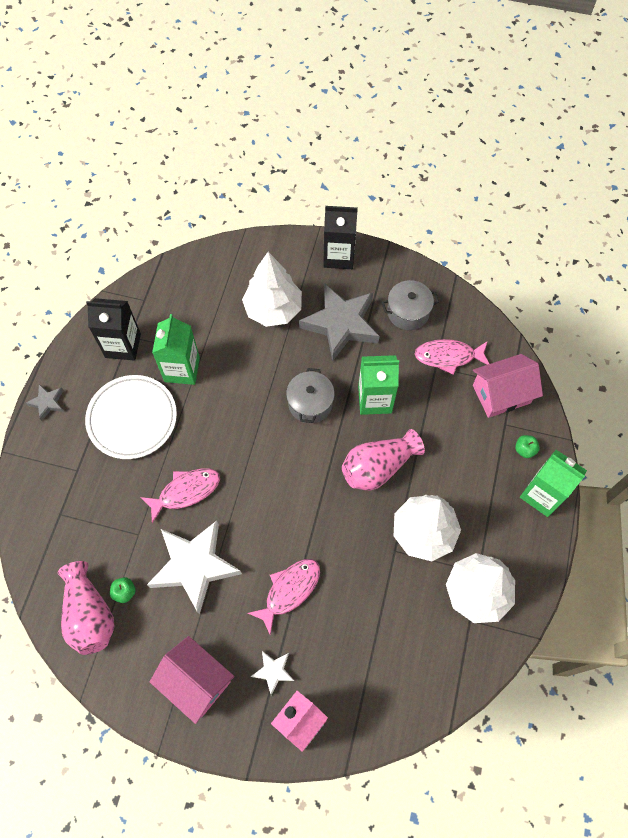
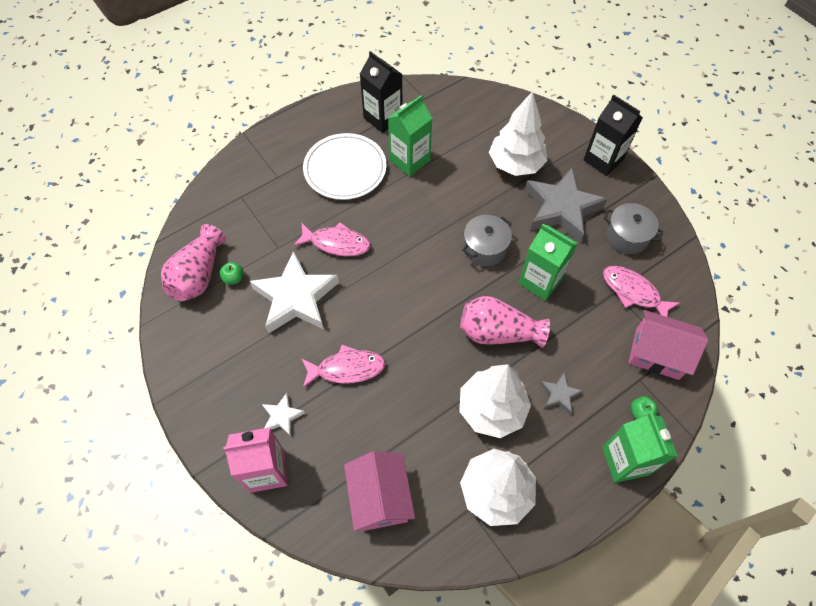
camera: 40 degrees right, 5 degrees down
grey star [26,384,64,421] -> grey star moved to [540,373,583,415]
pink house [150,636,234,724] -> pink house moved to [344,451,415,531]

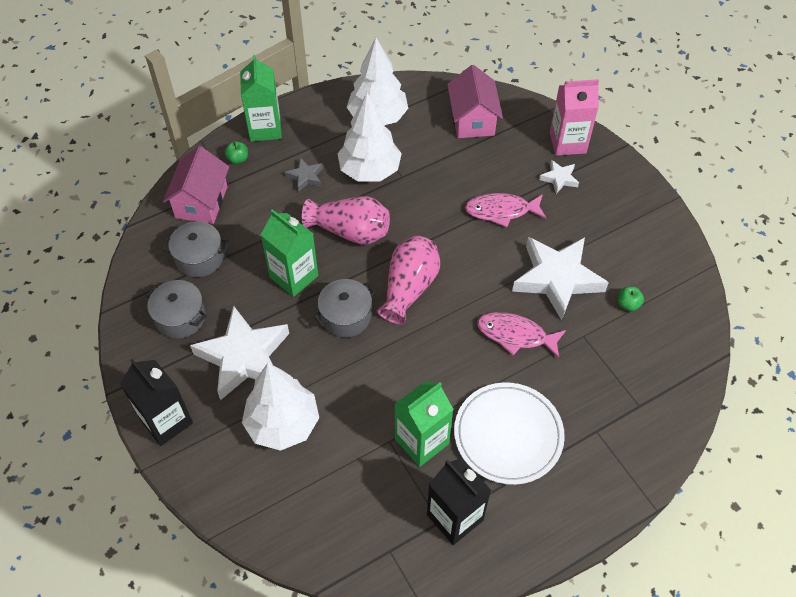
camera: 175 degrees left, 5 degrees down
pink vase [161,224,226,301] -> pink vase moved to [377,236,441,325]
grey star [525,168,607,243] -> white star [190,306,289,400]
pink fish [603,266,680,317] -> grey pot [163,221,228,277]
pink house [628,310,708,380] -> pink house turned 75 degrees clockwise [163,146,229,224]

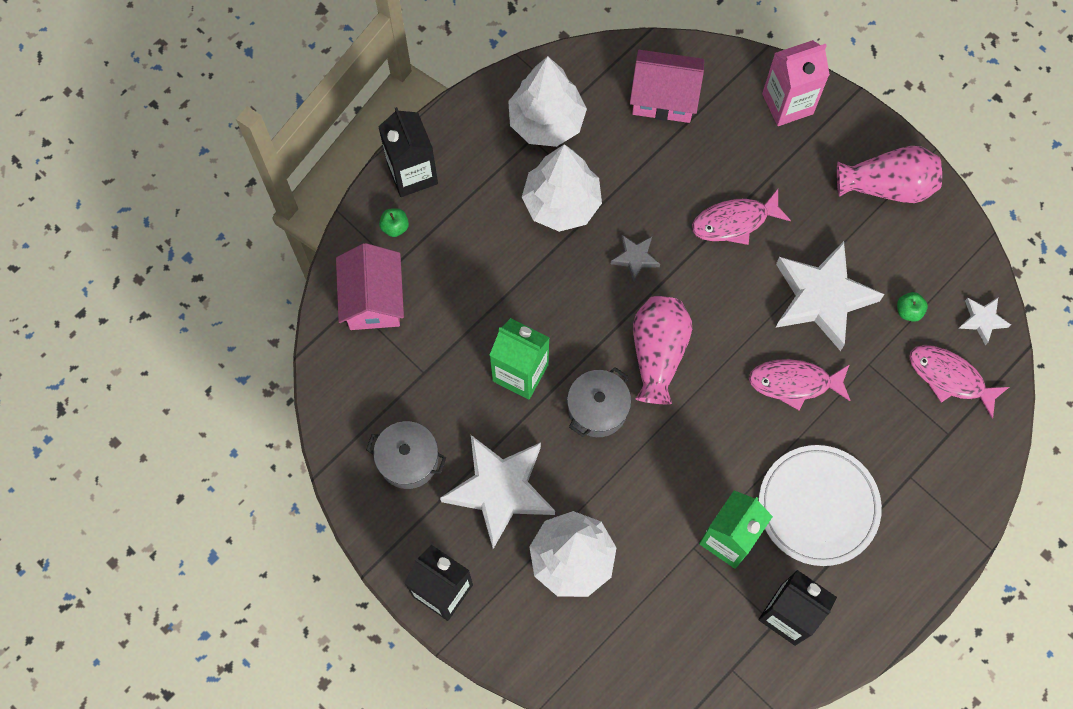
camera: 15 degrees left, 15 degrees up
grey pot [163,221,228,277] -> none
green carton [240,55,282,141] -> black carton [378,107,438,197]
grey star [285,158,323,192] -> grey star moved to [611,235,660,282]
pink vase [302,196,390,245] -> pink vase moved to [837,146,942,203]
pink house [447,65,503,138] -> pink house turned 60 degrees counterclockwise [630,50,704,123]
white star [539,160,579,194] -> white star moved to [959,298,1011,345]
none -> pink fish [909,345,1009,419]

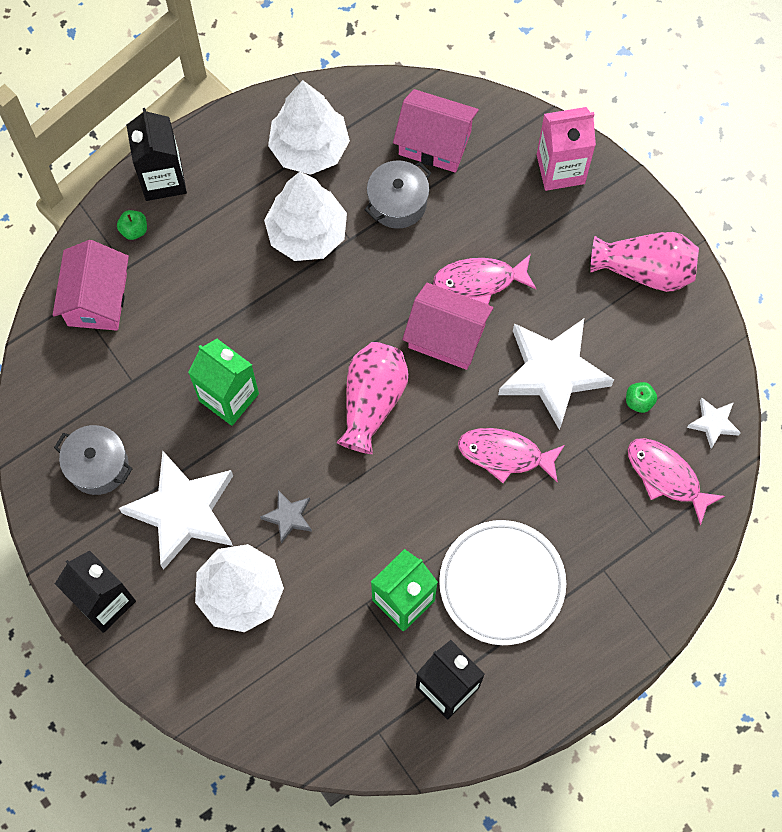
camera: 10 degrees right, 0 degrees up
grey pot [567,367,631,437] -> grey pot moved to [364,160,431,229]
grey star [611,235,660,282] -> grey star moved to [260,490,312,544]
none -> pink house [402,283,493,370]

